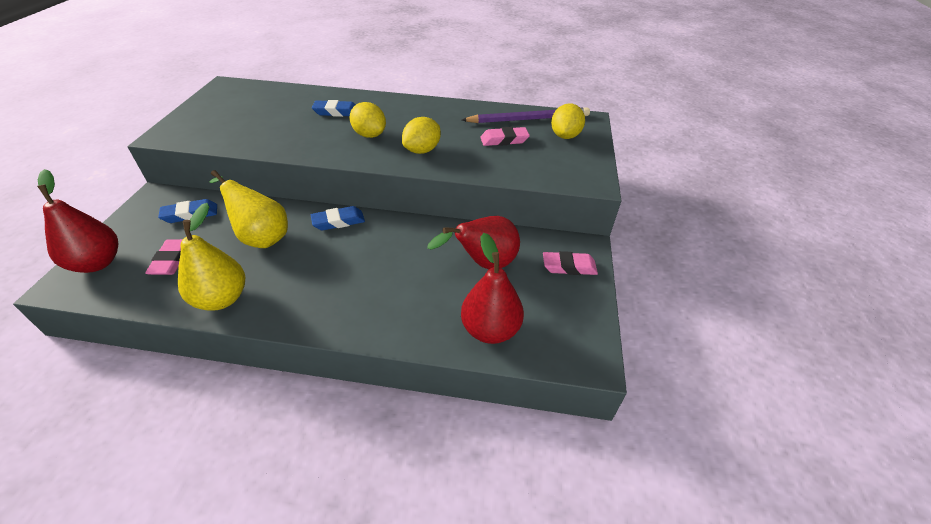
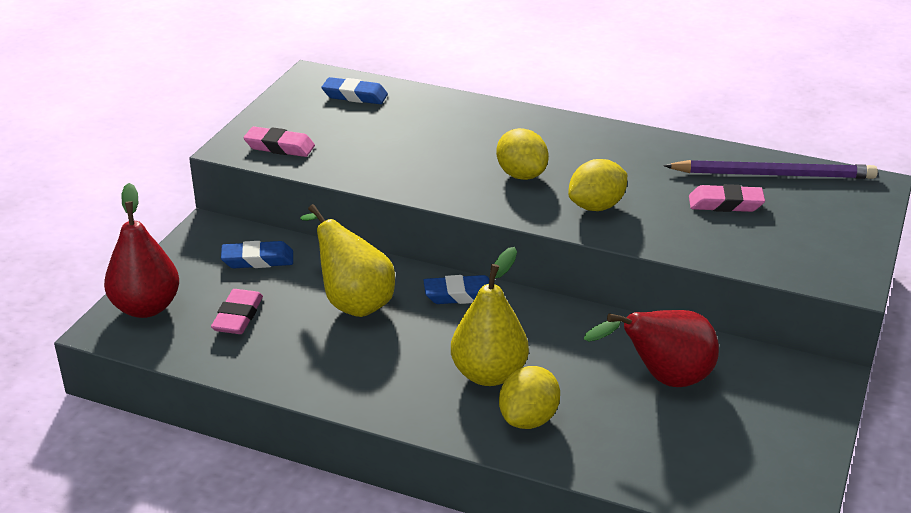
camera: 15 degrees right, 10 degrees down
yellow pear [178,203,245,311] -> yellow pear moved to [451,247,529,386]
blue eraser [312,100,356,117] -> blue eraser moved to [321,77,388,104]
red pear [461,233,524,344] -> none
pink eraser [543,251,598,275] -> pink eraser moved to [243,126,315,157]
yellow lemon [551,104,585,139] -> yellow lemon moved to [499,366,560,429]

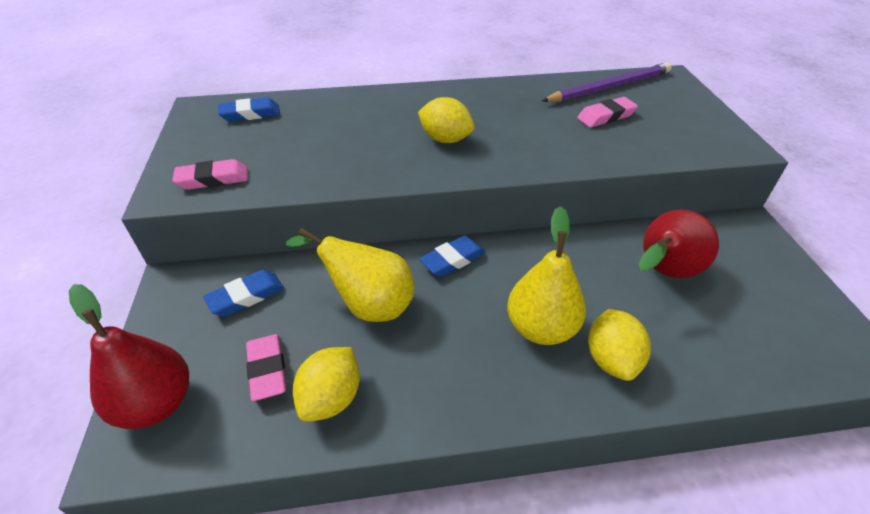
camera: 30 degrees left, 10 degrees up
yellow lemon [568,159,627,211] -> yellow lemon moved to [293,347,360,422]

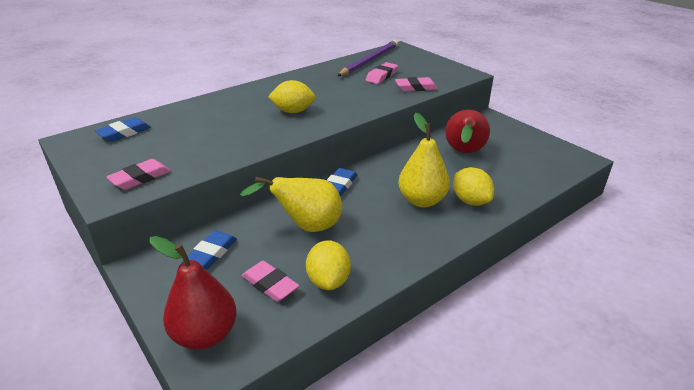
camera: 30 degrees left, 10 degrees down
none -> pink eraser [395,77,438,92]

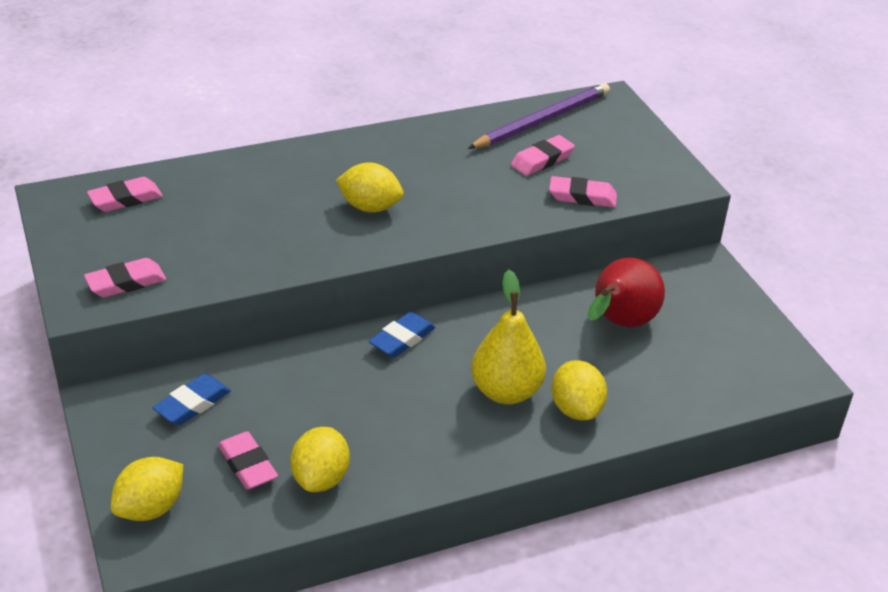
camera: 15 degrees right, 5 degrees up
blue eraser [95,117,151,142] -> pink eraser [87,177,163,212]
red pear [150,236,236,350] -> yellow lemon [111,457,183,521]
yellow pear [240,177,342,232] -> none

